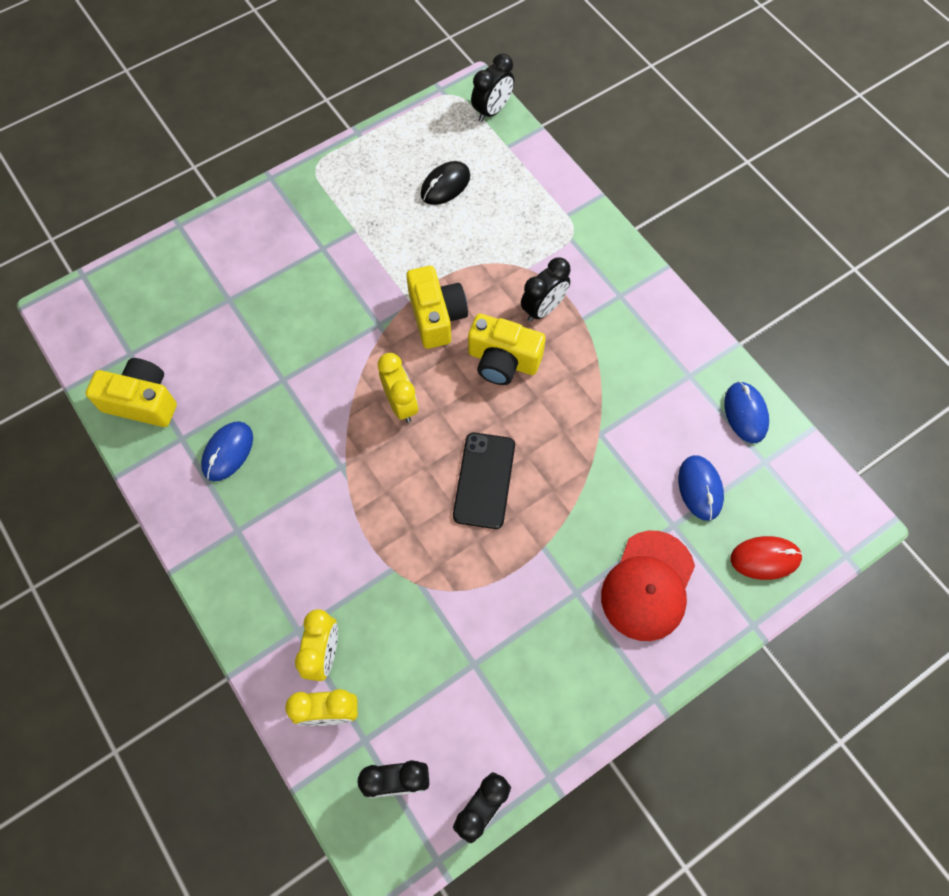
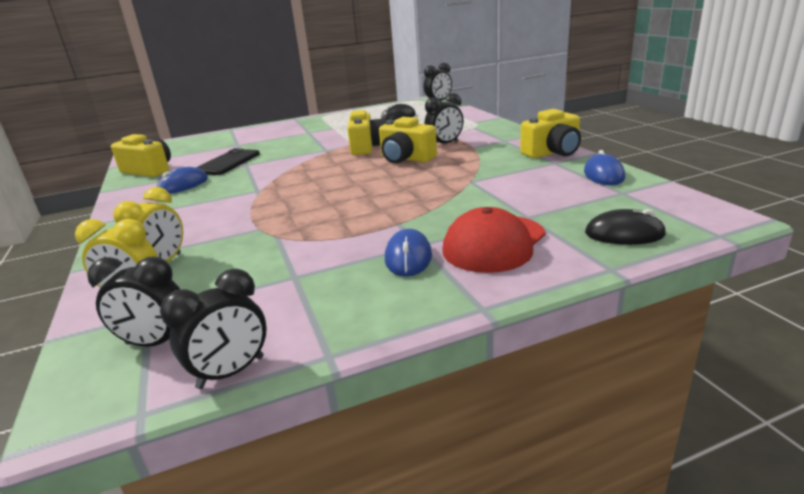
camera: 15 degrees right, 40 degrees down
yellow clock [378,353,418,423] -> none
black phone [453,433,515,529] -> black phone moved to [196,148,260,175]
blue mouse [678,455,724,521] -> blue mouse moved to [385,229,432,277]
red mouse [731,536,803,580] -> black mouse [585,209,666,245]
none -> yellow camera [520,109,581,158]

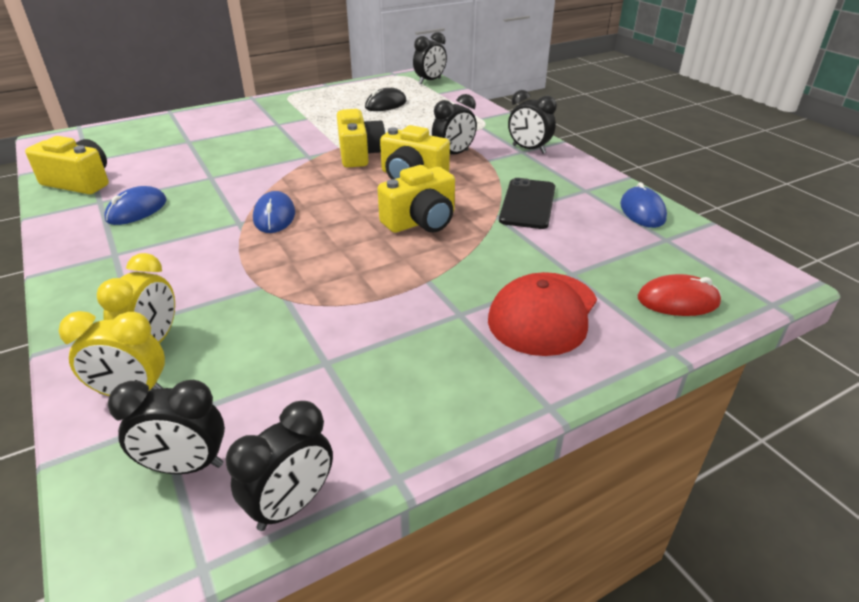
camera: 10 degrees left, 10 degrees up
black phone [196,148,260,175] -> black phone moved to [499,178,555,229]
blue mouse [385,229,432,277] -> blue mouse moved to [253,191,295,233]
yellow camera [520,109,581,158] -> yellow camera moved to [377,165,455,233]
black mouse [585,209,666,245] -> red mouse [638,274,721,316]
none -> black clock [508,90,557,154]

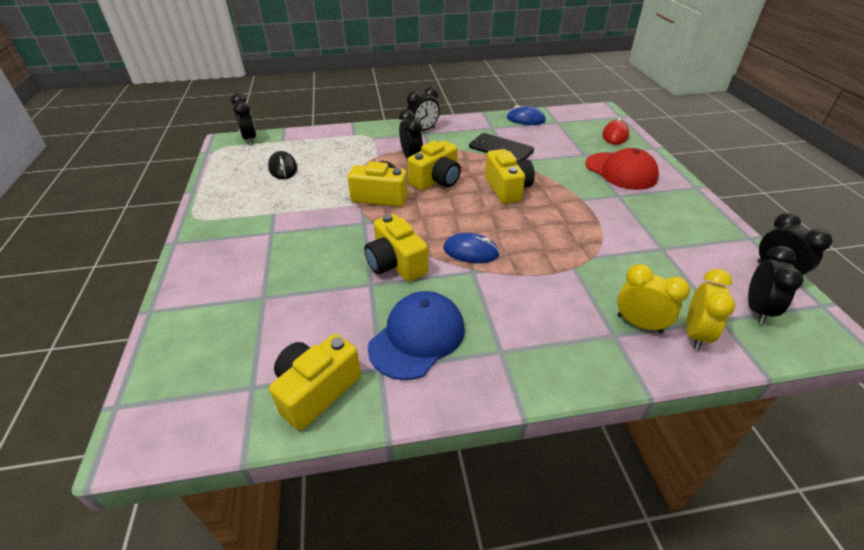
camera: 70 degrees left, 5 degrees up
blue mouse [104,186,167,225] -> blue cap [368,291,465,380]
none -> yellow camera [364,214,428,282]

